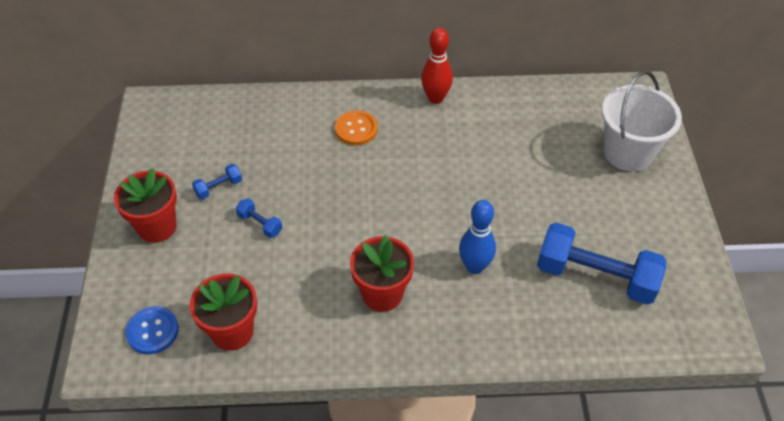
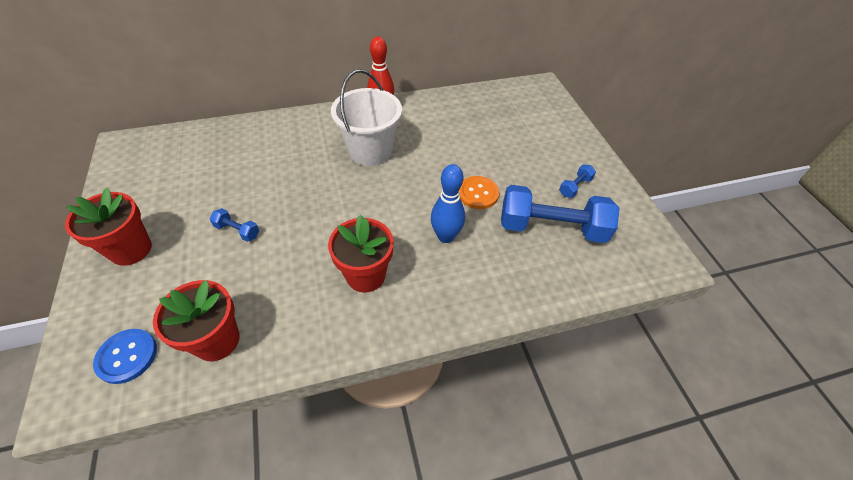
camera: 15 degrees left, 0 degrees up
blue dumbbell [192,164,242,200] -> blue dumbbell moved to [559,164,596,198]
orange button [335,110,378,145] -> orange button moved to [459,176,499,209]
white bucket [602,71,682,172] -> white bucket moved to [331,69,402,166]

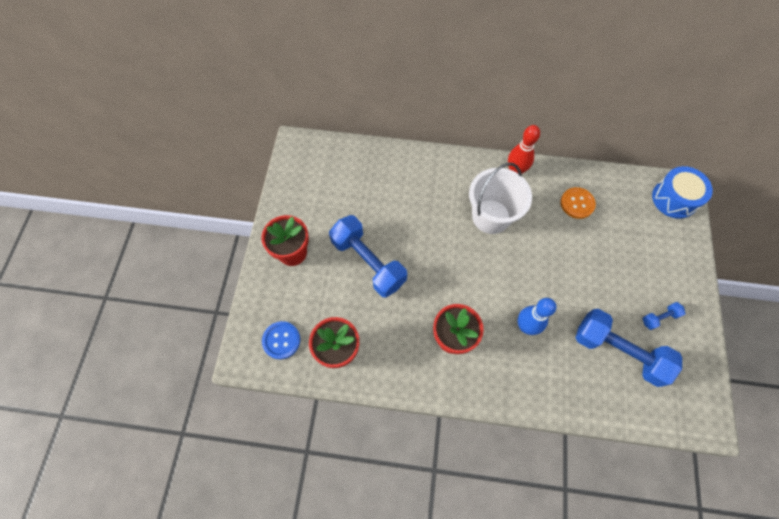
camera: 25 degrees right, 15 degrees up
blue dumbbell [210,208,259,242] -> blue dumbbell [329,215,407,298], size x2.31
orange button [459,176,499,209] -> orange button moved to [560,187,596,219]
none -> blue drum [652,166,713,219]

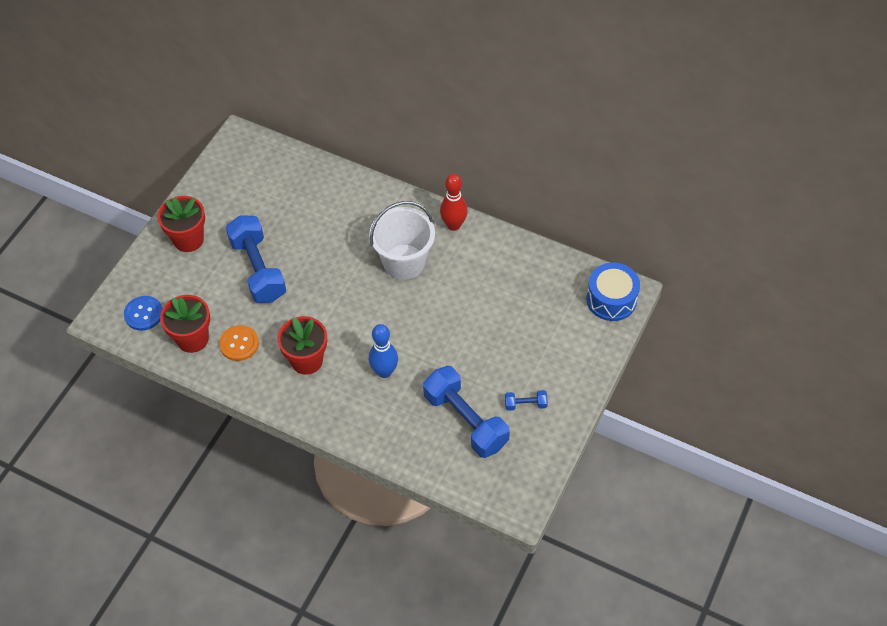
camera: 20 degrees right, 10 degrees down
orange button [560,187,596,219] -> orange button moved to [219,325,259,361]

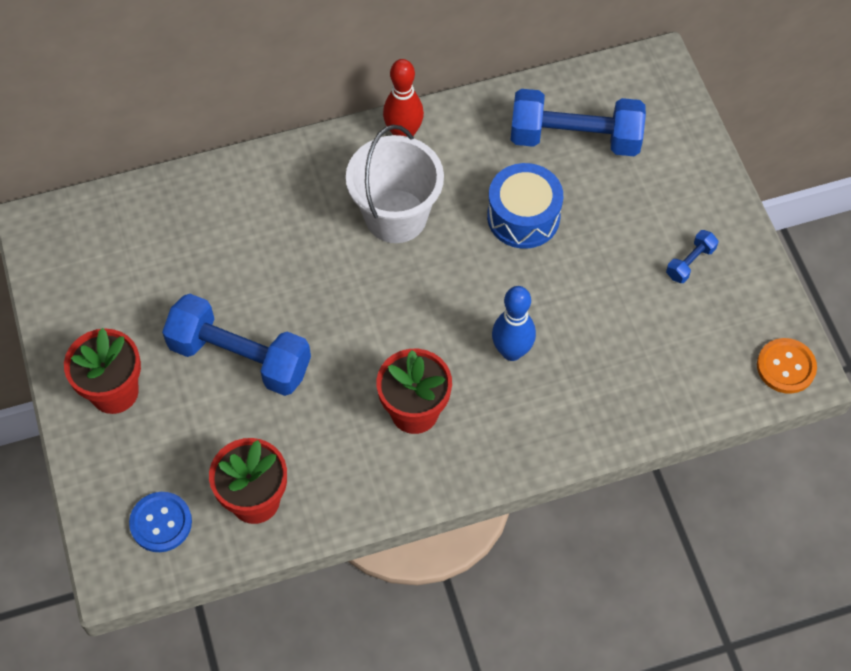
camera: 45 degrees left, 5 degrees up
orange button [219,325,259,361] -> orange button moved to [757,338,817,394]
blue dumbbell [423,366,510,458] -> blue dumbbell moved to [511,89,646,156]
blue drum [587,263,640,321] -> blue drum moved to [487,163,563,249]

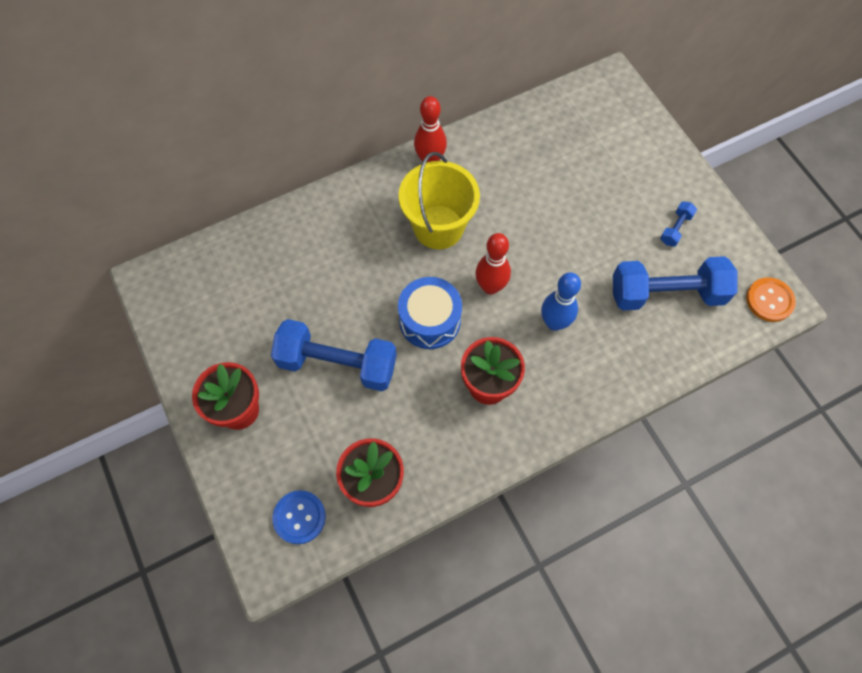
camera: 10 degrees left, 5 degrees up
white bucket [346,125,444,243] -> yellow bucket [399,152,480,249]
blue drum [487,163,563,249] -> blue drum moved to [398,277,462,349]
blue dumbbell [511,89,646,156] -> blue dumbbell moved to [613,256,738,311]
none -> red bowling pin [475,233,511,294]

